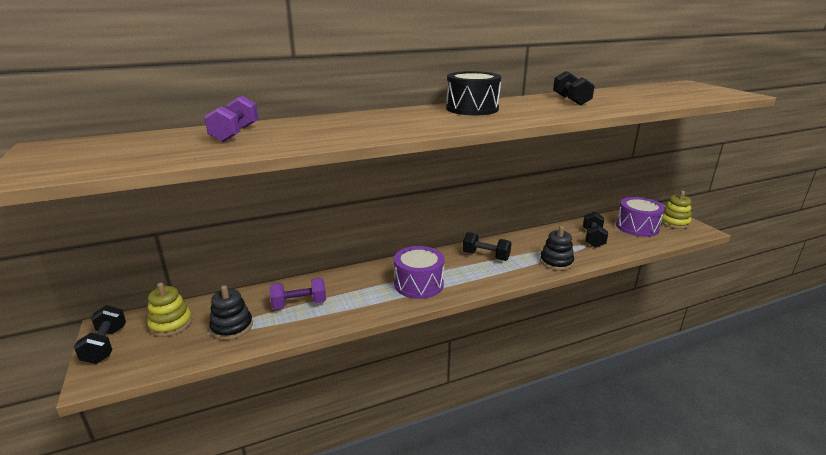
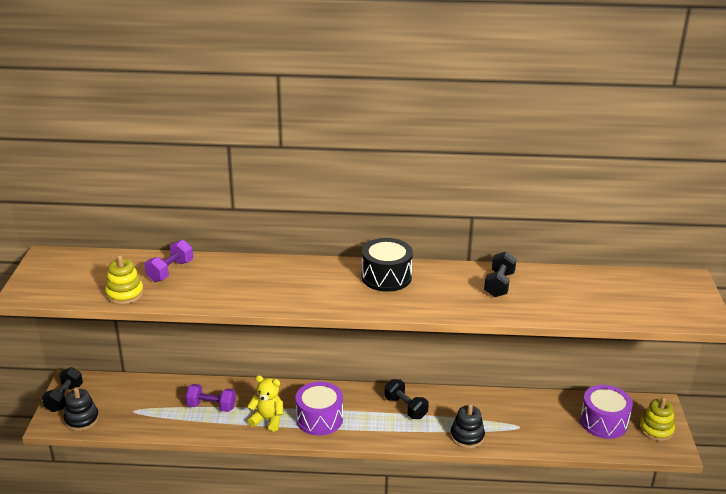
camera: 25 degrees right, 5 degrees up
yellow stacking toy [147,282,192,337] -> yellow stacking toy moved to [105,255,144,304]
black stacking toy [209,285,253,340] -> black stacking toy moved to [64,387,99,431]
black dumbbell [583,212,608,248] -> none
none -> yellow teddy bear [247,375,283,432]

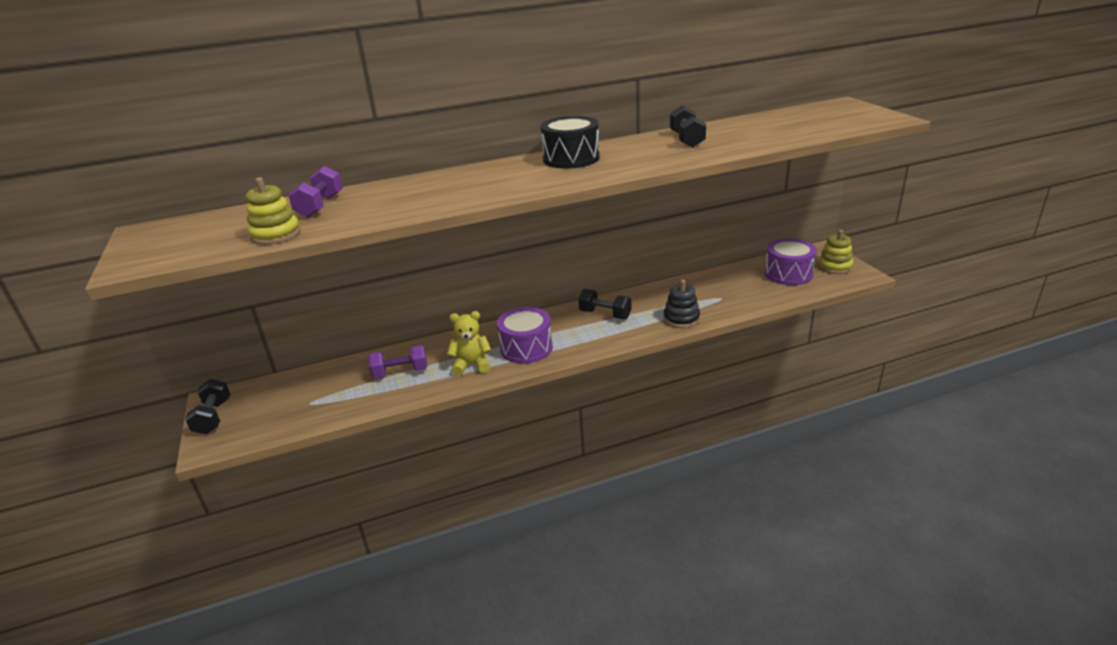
camera: 20 degrees left, 0 degrees up
black stacking toy [64,387,99,431] -> none

